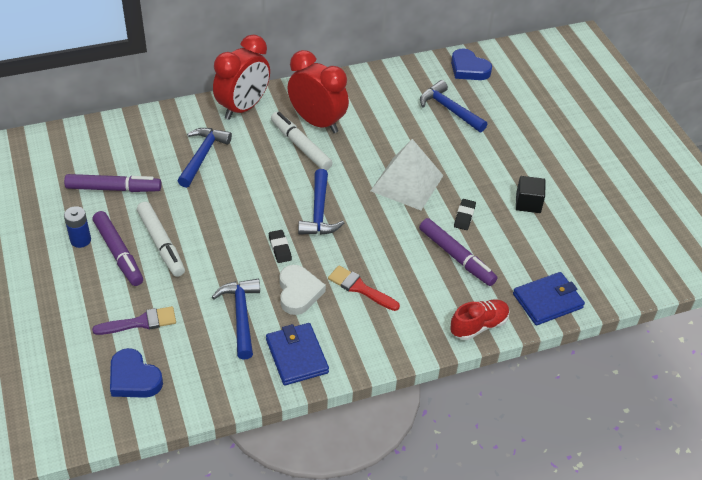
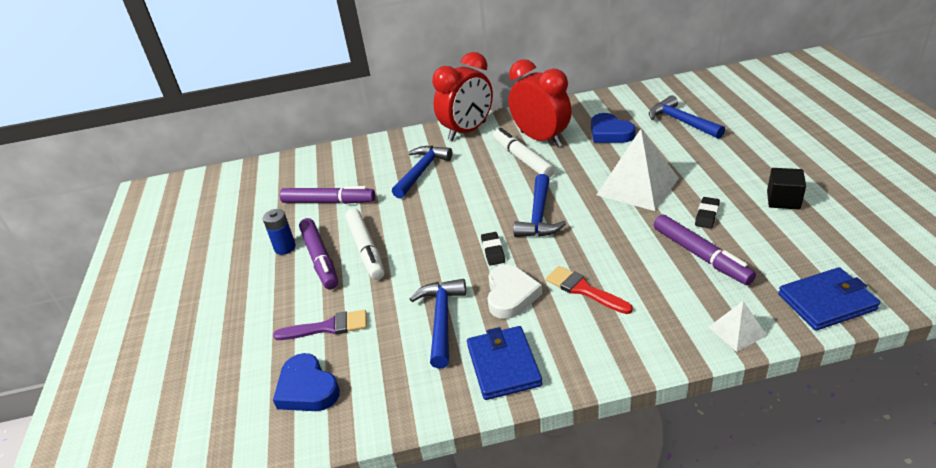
camera: 15 degrees right, 10 degrees down
red shoe [450,299,510,340] -> white pyramid [709,301,767,352]
blue heart [451,48,492,80] -> blue heart moved to [591,113,636,143]

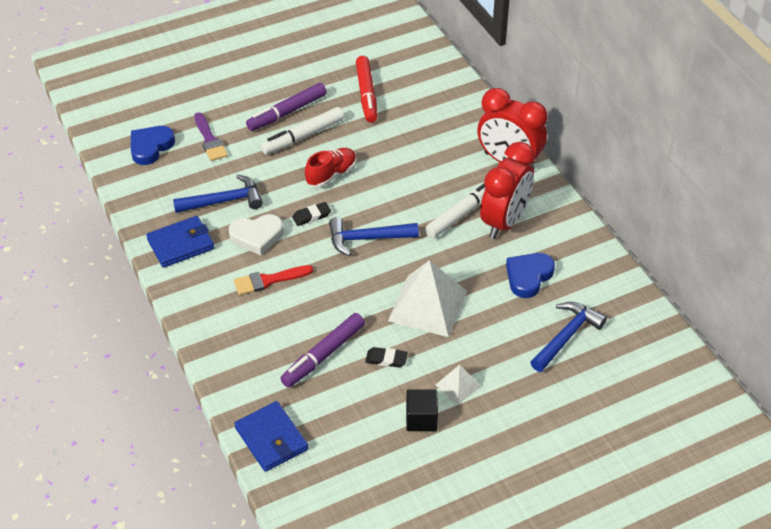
camera: 70 degrees right, 10 degrees up
blue battery [263,209,296,255] -> none
purple marker [280,186,375,204] -> red marker [356,56,377,123]
blue hammer [392,146,452,199] -> none
red brush [546,266,633,314] -> red brush turned 135 degrees counterclockwise [234,265,313,295]
white pyramid [709,301,767,352] -> white pyramid moved to [436,365,481,404]
none -> red shoe [305,148,356,187]

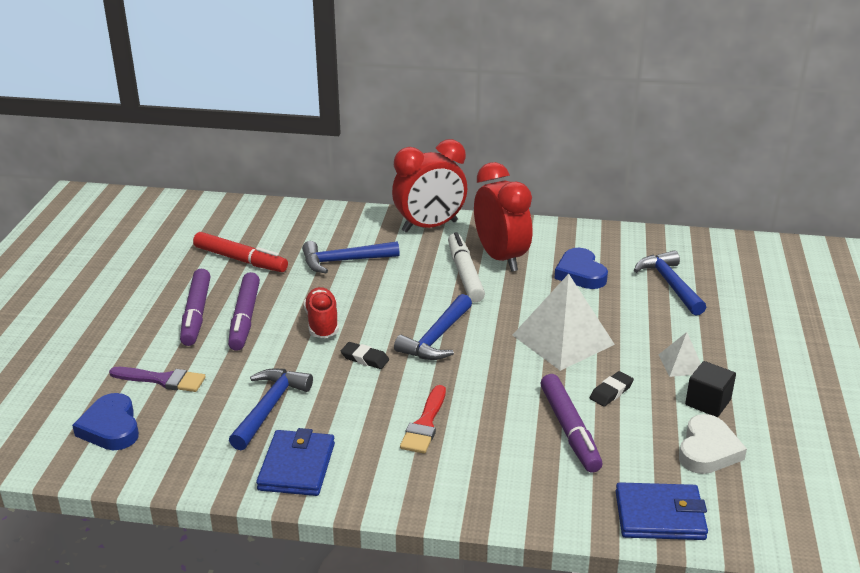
camera: 55 degrees left, 15 degrees down
white heart [229,214,284,255] -> white heart moved to [679,414,747,474]
white marker [261,107,344,154] -> purple marker [228,272,260,351]
black eraser [292,202,331,226] -> black eraser turned 75 degrees counterclockwise [341,342,389,369]
none -> blue hammer [302,241,399,273]

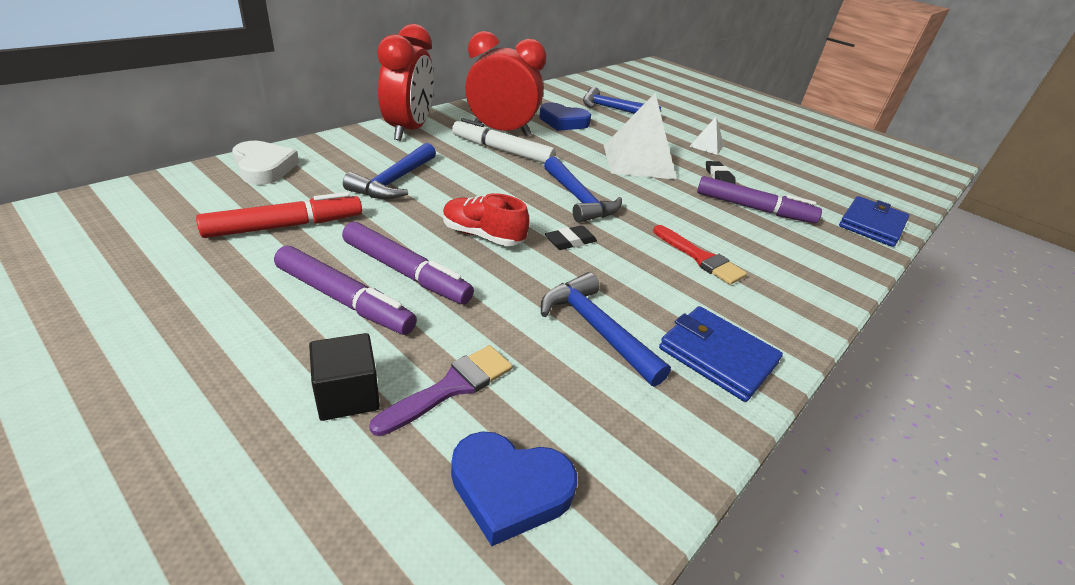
camera: 60 degrees left, 5 degrees up
white heart [679,414,747,474] -> white heart moved to [232,141,299,185]
black cube [685,361,736,417] -> black cube moved to [309,333,380,421]

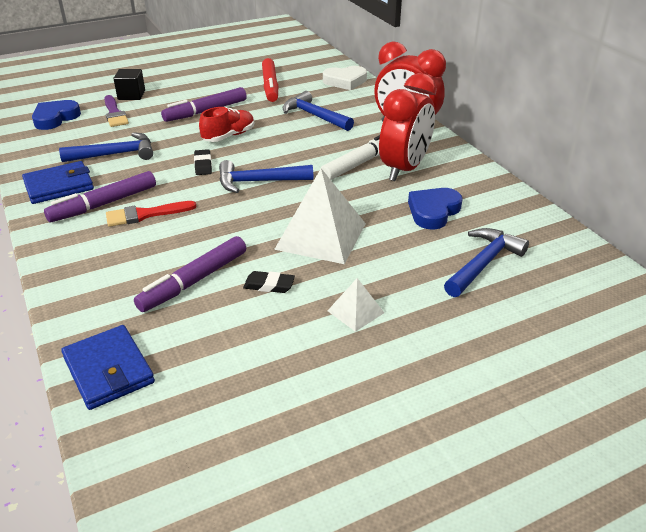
camera: 115 degrees right, 0 degrees up
purple marker [274,246,417,335] -> purple marker moved to [44,171,156,222]

